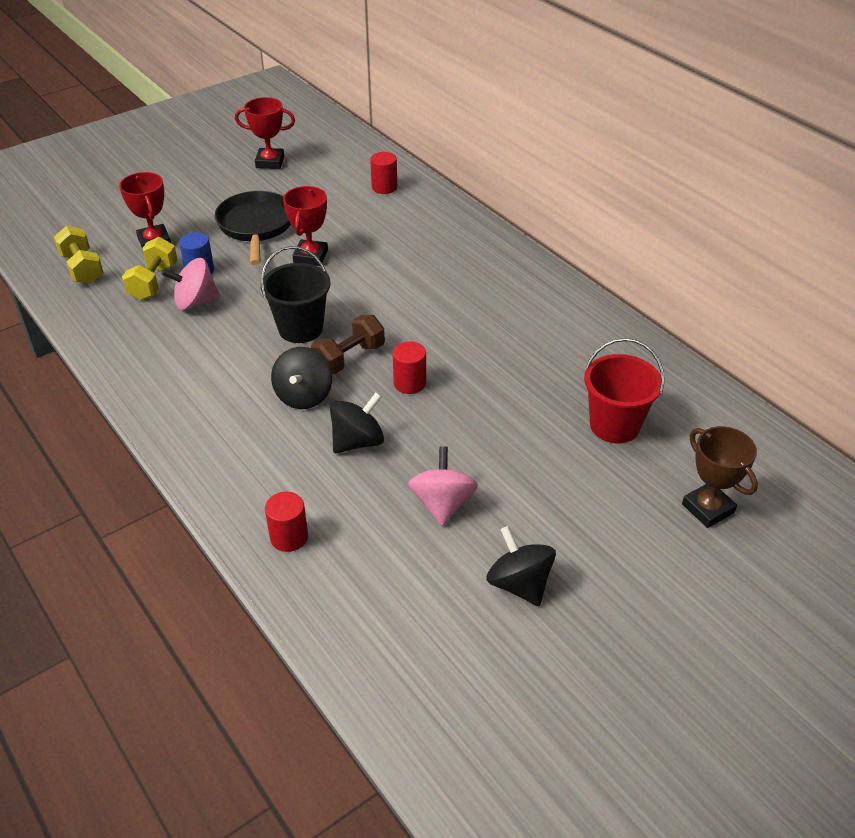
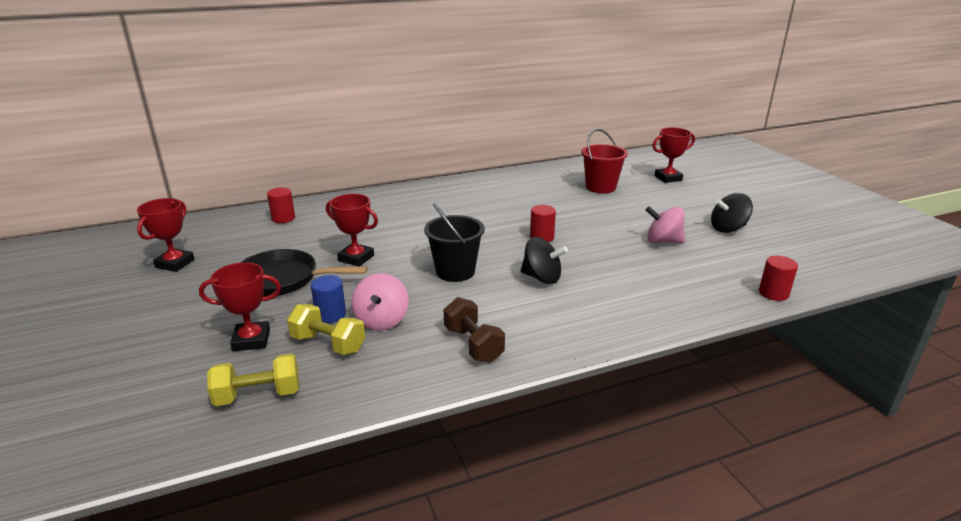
camera: 75 degrees left, 15 degrees down
red cylinder [265,492,308,552] -> red cylinder moved to [759,256,798,301]
brown dumbbell [311,315,385,374] -> brown dumbbell moved to [444,297,505,363]
black spinning top [330,392,384,453] -> none
brown trophy [682,426,758,528] -> red trophy [652,127,695,183]

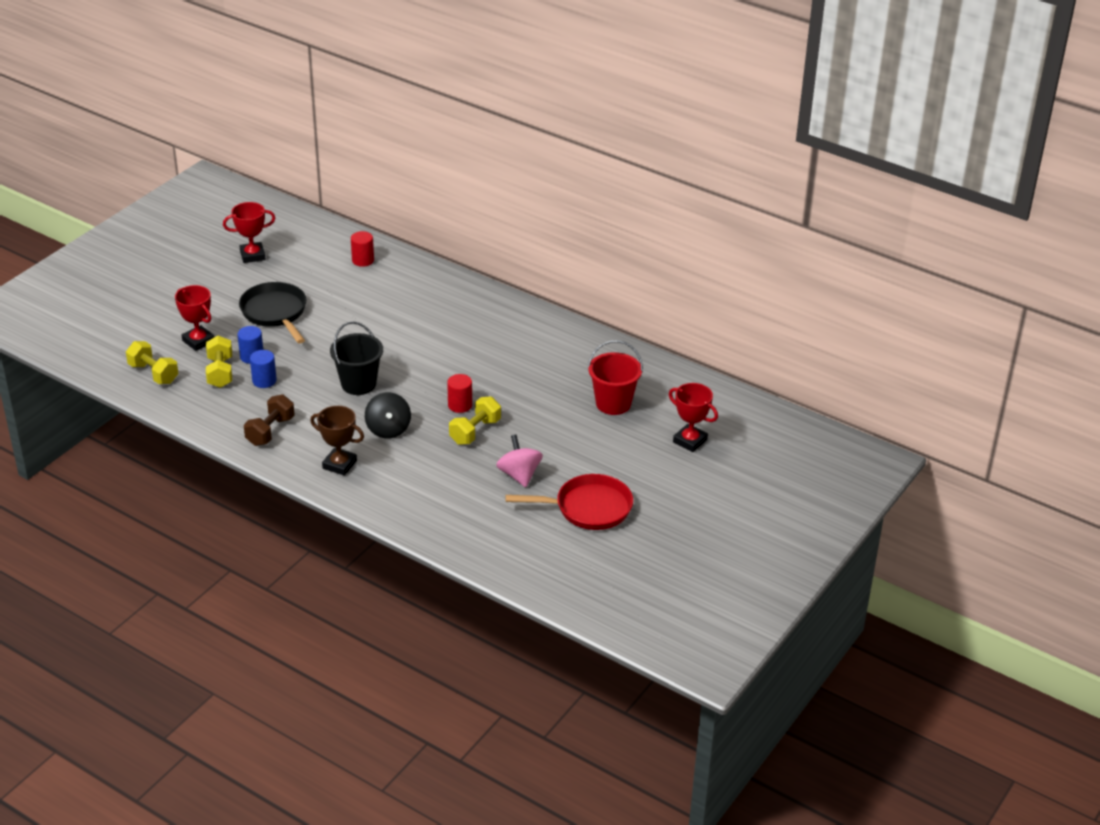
camera: 55 degrees right, 10 degrees up
red trophy [326,194,378,267] -> none
pink spinning top [351,273,409,331] -> blue cylinder [250,350,277,388]
black spinning top [711,193,753,233] -> red pan [505,474,633,530]
red cylinder [759,256,798,301] -> none
none -> brown trophy [310,406,364,476]
none -> yellow dumbbell [449,396,501,445]

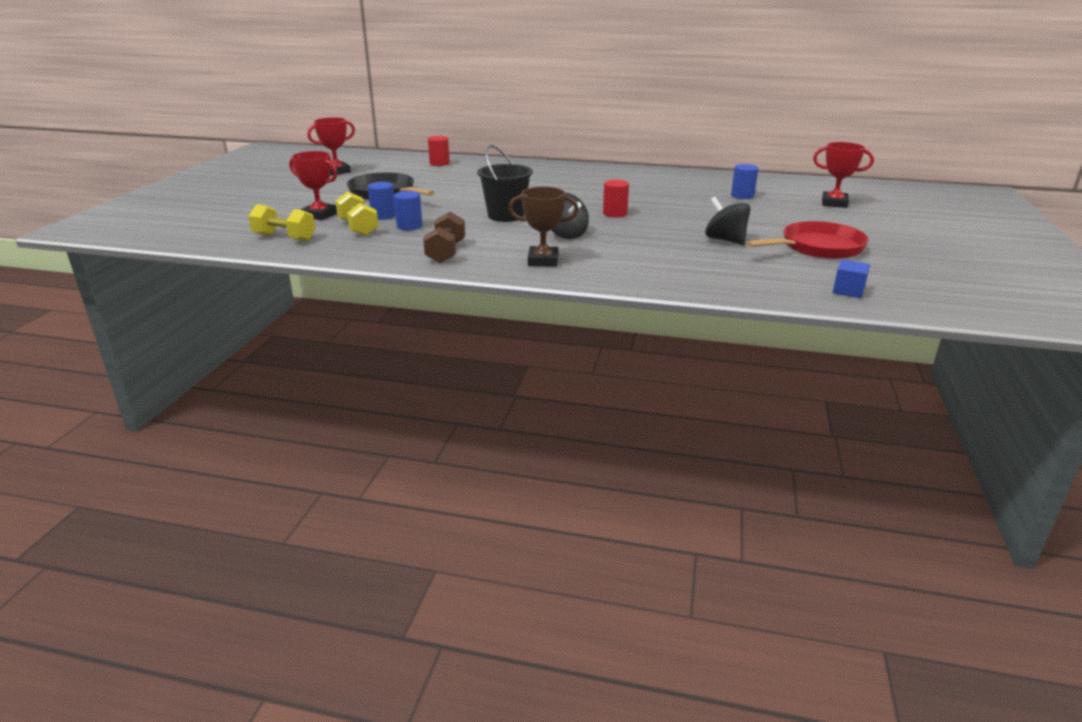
camera: 20 degrees left, 10 degrees down
yellow dumbbell [449,396,501,445] -> none
pink spinning top [496,434,543,487] -> black spinning top [705,197,750,245]
red bucket [588,340,643,415] -> blue cylinder [731,164,758,199]
none -> blue cube [833,260,870,298]

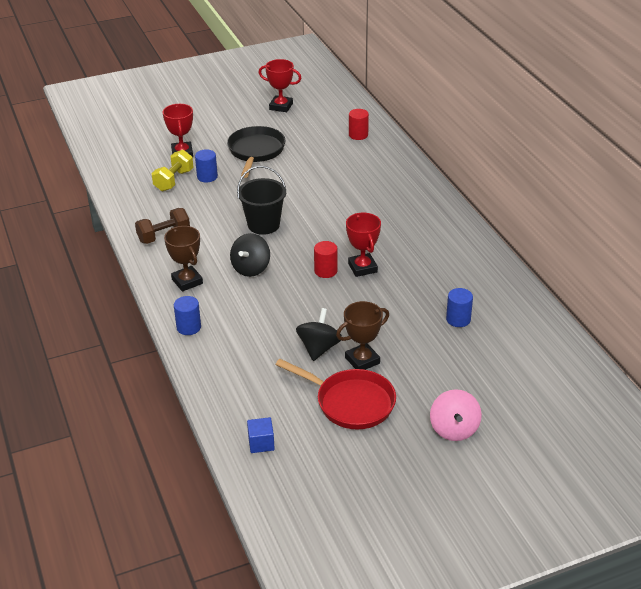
camera: 55 degrees right, 10 degrees up
yellow dumbbell [248,204,315,241] -> none
blue cylinder [394,191,422,230] -> blue cylinder moved to [174,296,201,335]
red trophy [813,142,874,208] -> red trophy moved to [346,213,381,277]
none -> brown trophy [336,301,389,370]
none -> pink spinning top [430,389,482,441]

